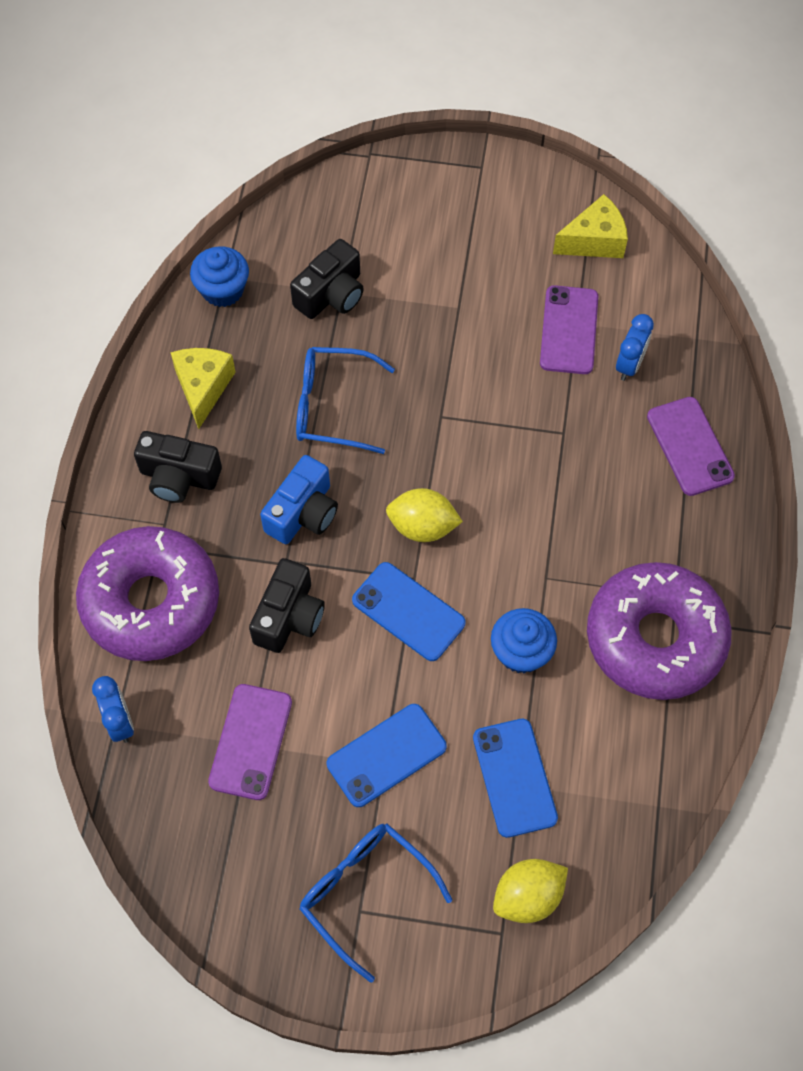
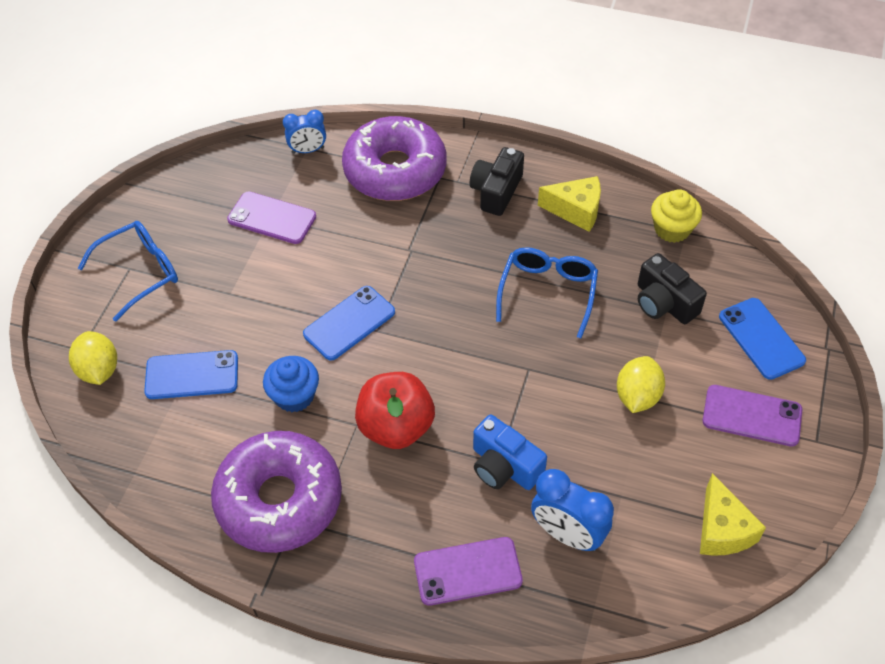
camera: 100 degrees right, 10 degrees down
blue cupcake [190,246,249,307] -> yellow cupcake [651,189,702,243]
black camera [249,558,325,653] -> none
blue camera [260,455,338,544] -> blue camera moved to [473,415,547,490]
blue phone [327,704,447,807] -> blue phone moved to [719,298,806,380]
yellow lemon [386,488,463,542] -> yellow lemon moved to [617,356,665,413]
purple phone [540,285,598,374] -> purple phone moved to [703,385,802,447]
blue clock [616,314,654,381] -> blue clock [531,469,614,551], size x1.53
none -> red apple [355,372,435,449]

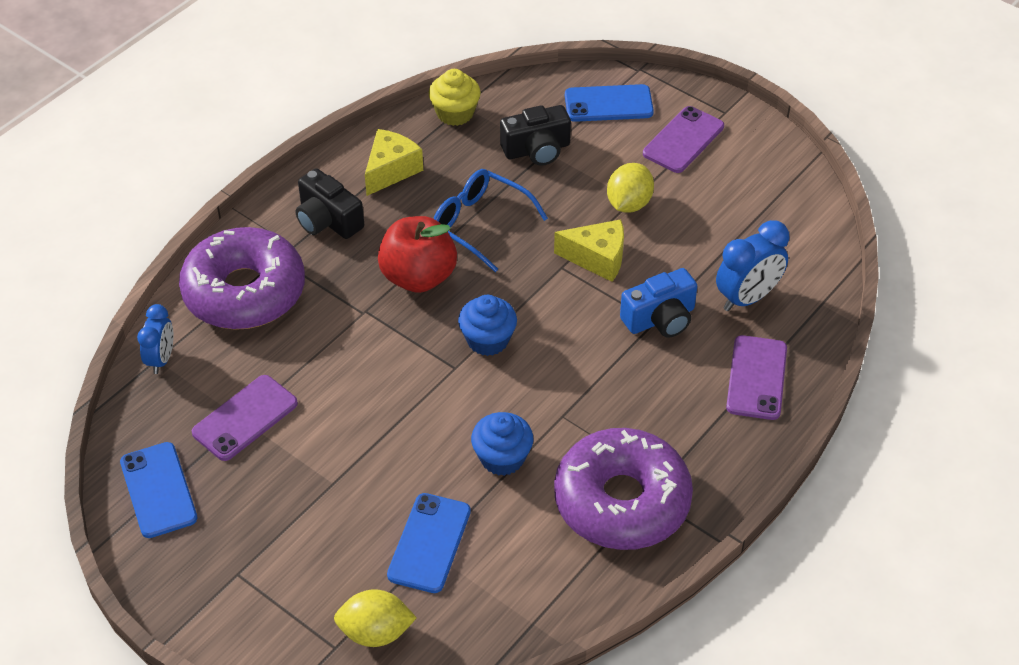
camera: 70 degrees left, 5 degrees down
blue glasses [78,221,178,322] -> none
blue phone [303,286,395,361] -> blue phone moved to [120,442,197,538]
red apple [355,372,435,449] -> red apple moved to [378,216,457,293]
yellow lemon [617,356,665,413] -> yellow lemon turned 75 degrees clockwise [607,163,654,213]
yellow cheese [700,473,766,556] -> yellow cheese moved to [554,219,624,282]
none -> blue cupcake [458,295,517,356]

